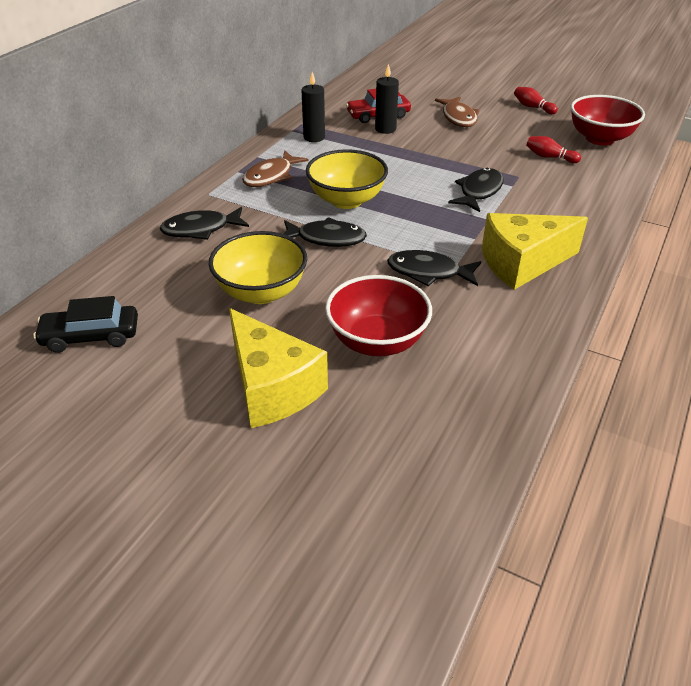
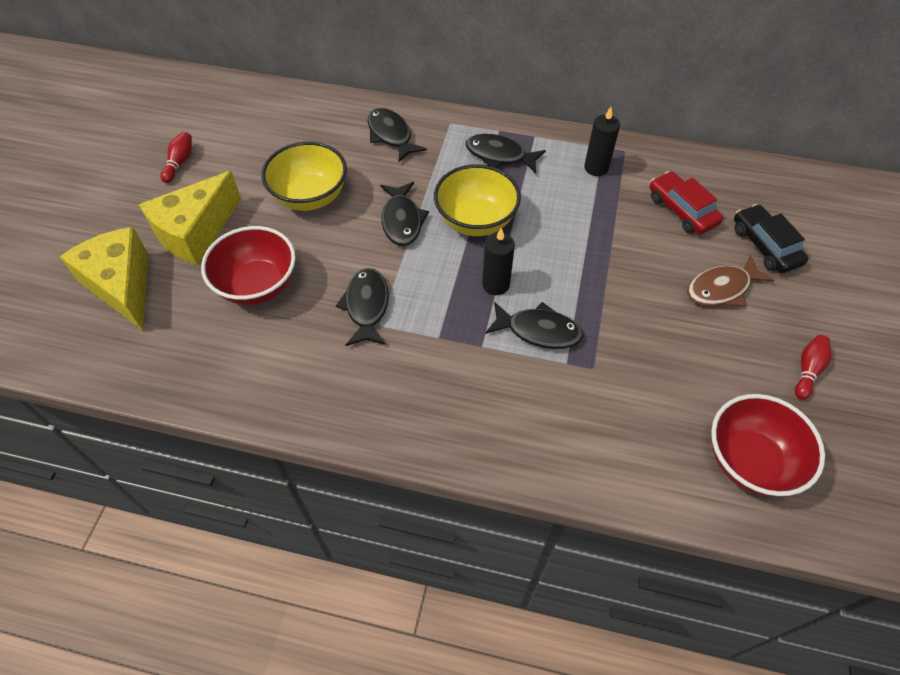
camera: 75 degrees right, 15 degrees up
black car [33,296,138,353] -> black car moved to [734,204,808,273]
brown fish [242,151,309,187] -> black fish [466,134,546,173]
black candle [375,64,399,134] -> black candle moved to [482,228,515,295]
yellow cheese [482,213,588,290] -> yellow cheese moved to [60,227,148,331]
red bowling pin [526,136,581,163] -> red bowling pin moved to [160,132,192,183]

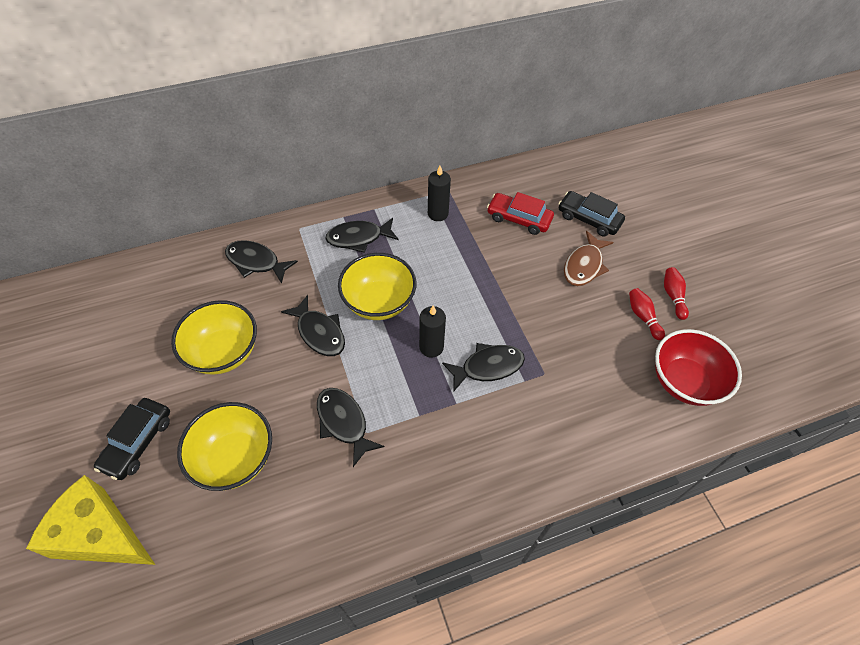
camera: 35 degrees left, 0 degrees up
yellow cheese [139,171,241,265] -> black car [94,398,170,480]
red bowling pin [160,132,192,183] -> red bowling pin moved to [629,288,665,340]
red bowl [201,226,296,305] -> yellow bowl [177,402,272,491]

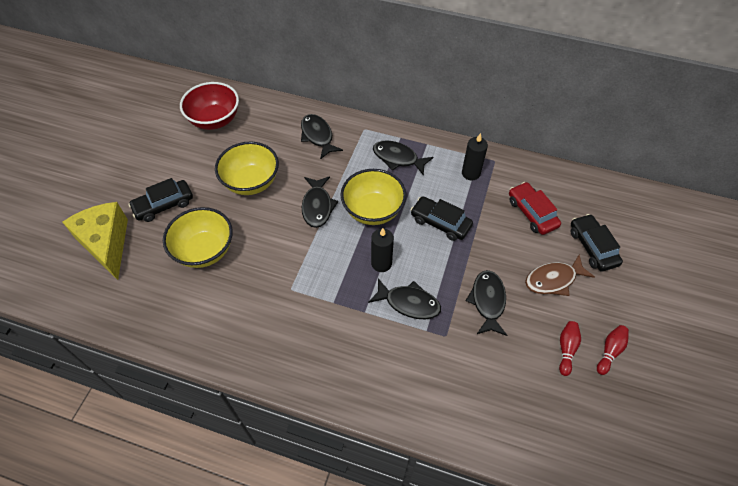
camera: 40 degrees right, 0 degrees up
black fish [317,388,385,467] -> black fish moved to [466,270,507,336]
red bowl [655,329,742,406] -> red bowl moved to [180,82,239,130]
none -> black car [411,196,473,241]

